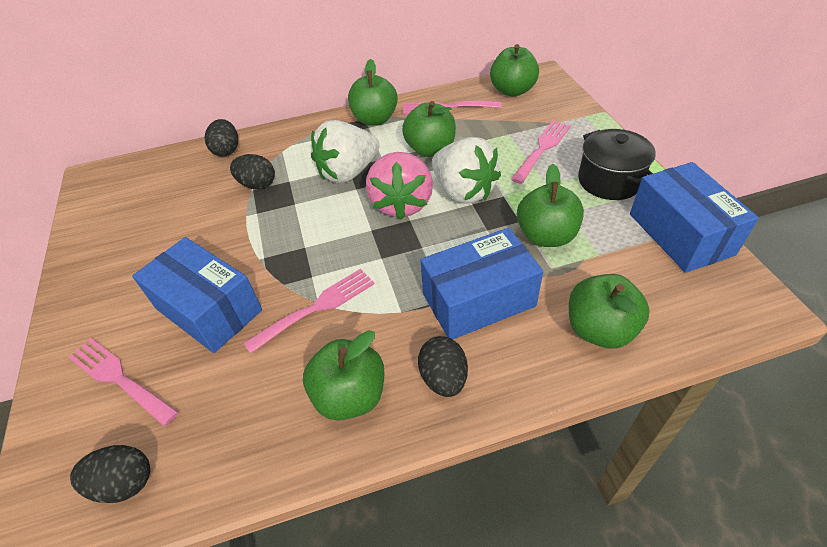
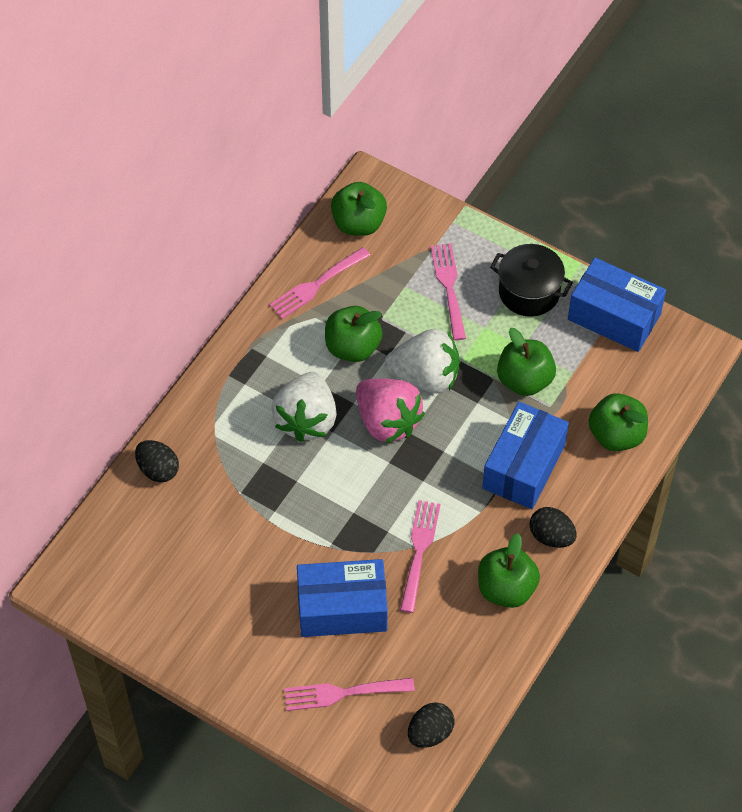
camera: 45 degrees left, 10 degrees up
black egg [230,154,275,189] -> none
green apple [348,59,398,126] -> none

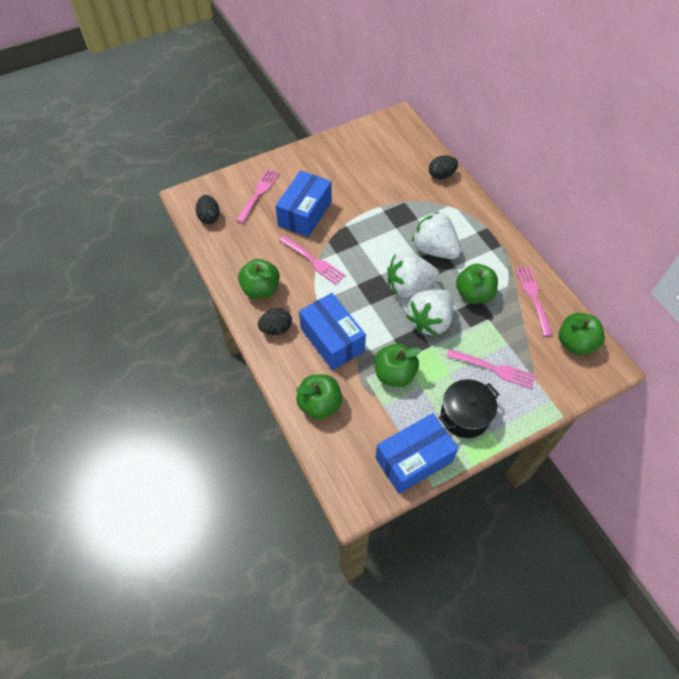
camera: 120 degrees right, 0 degrees up
pink strawberry [356,378,425,443] -> white strawberry [387,252,439,298]

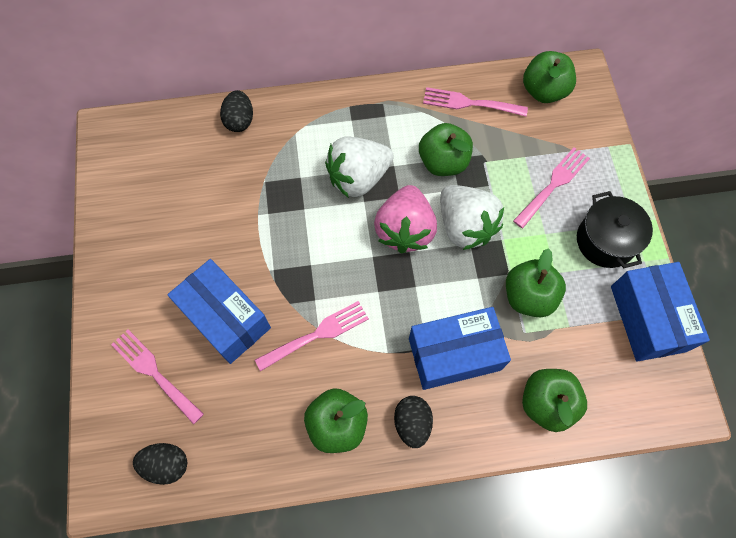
camera: 70 degrees left, 10 degrees up
white strawberry [387,252,439,298] -> pink strawberry [374,185,437,253]

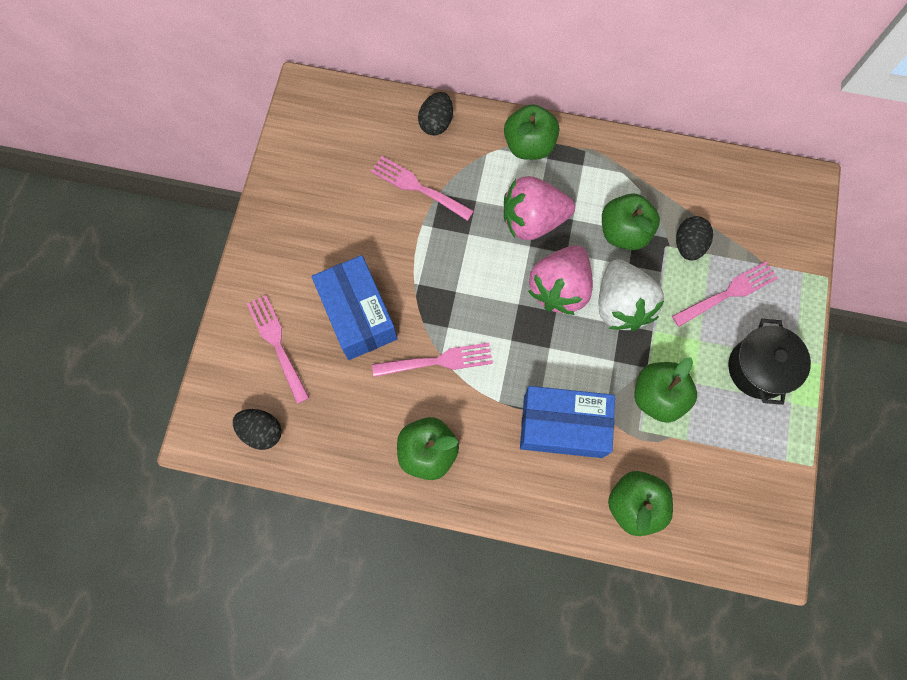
camera: 20 degrees right, 5 degrees up
white strawberry [325,137,394,198] -> pink strawberry [504,176,575,240]
black egg [394,396,433,448] -> black egg moved to [676,216,713,260]
pink fork [423,87,528,116] -> pink fork moved to [371,156,474,221]
green apple [523,51,576,103] -> green apple moved to [504,104,559,160]
blue box [611,262,710,362] -> none

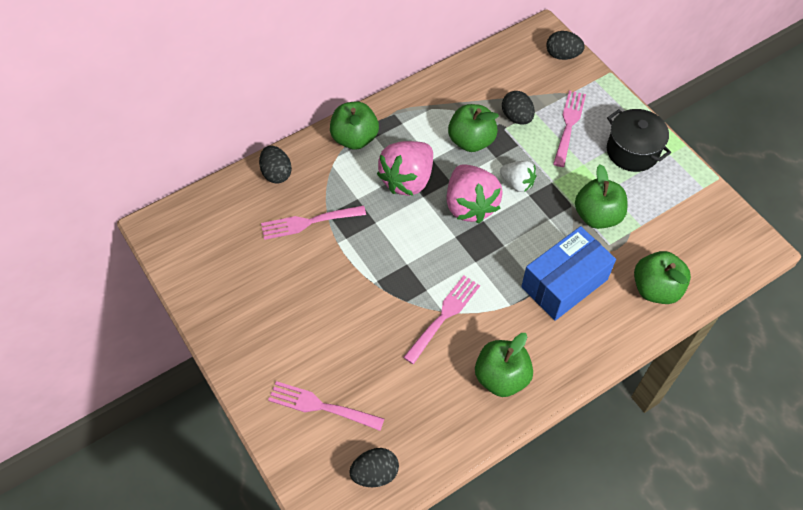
camera: 45 degrees left, 15 degrees down
blue box [312,255,397,360] -> none
white strawberry [598,259,664,331] -> white strawberry [500,161,537,192], size x0.58
none -> black egg [546,31,585,60]

